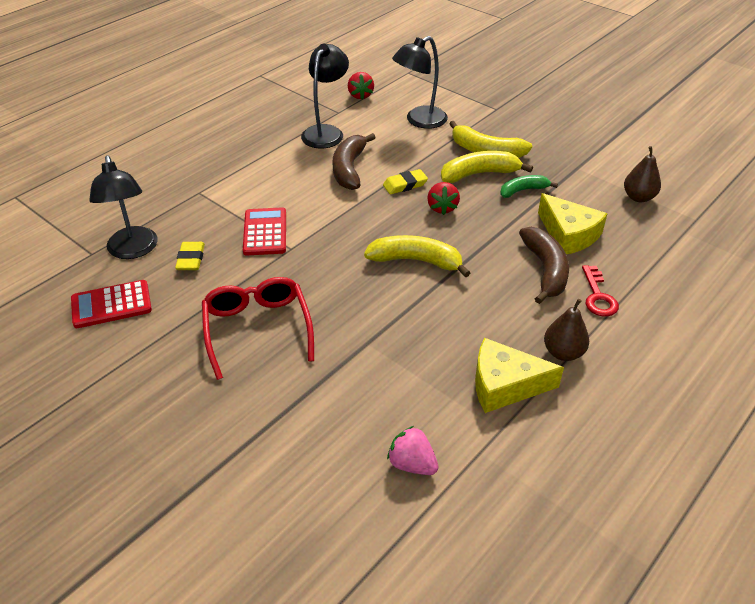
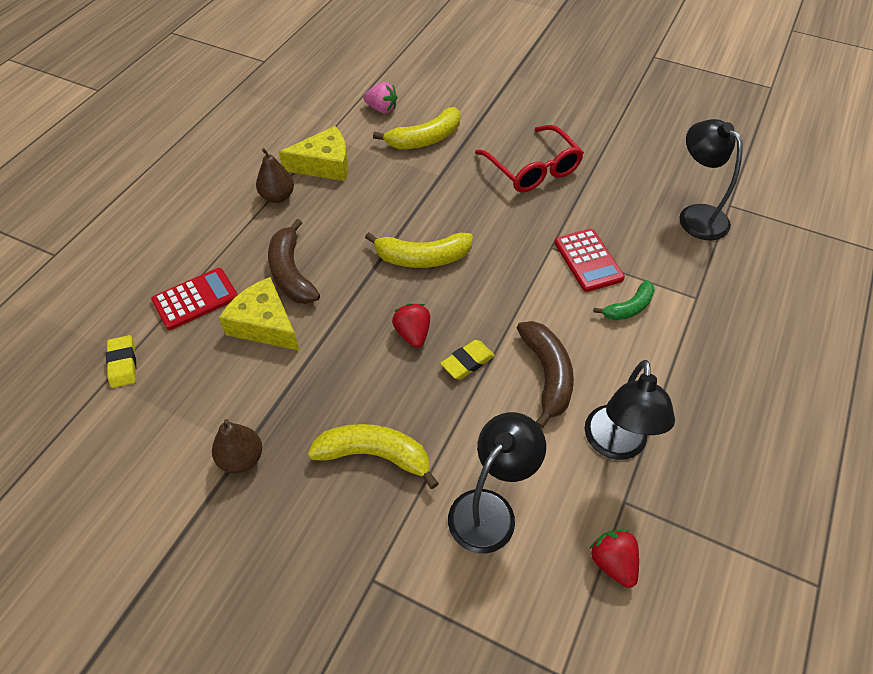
camera: 165 degrees right, 10 degrees up
red calculator [71,280,152,328] -> red calculator moved to [151,268,238,330]
yellow eraser [175,242,205,270] -> yellow eraser moved to [106,335,136,388]
yellow banana [441,151,533,183] -> yellow banana moved to [373,107,461,149]
green banana [500,175,558,198] -> green banana moved to [593,280,655,320]
red key [582,265,619,317] -> none
brown pear [624,146,661,202] -> brown pear moved to [212,419,262,474]

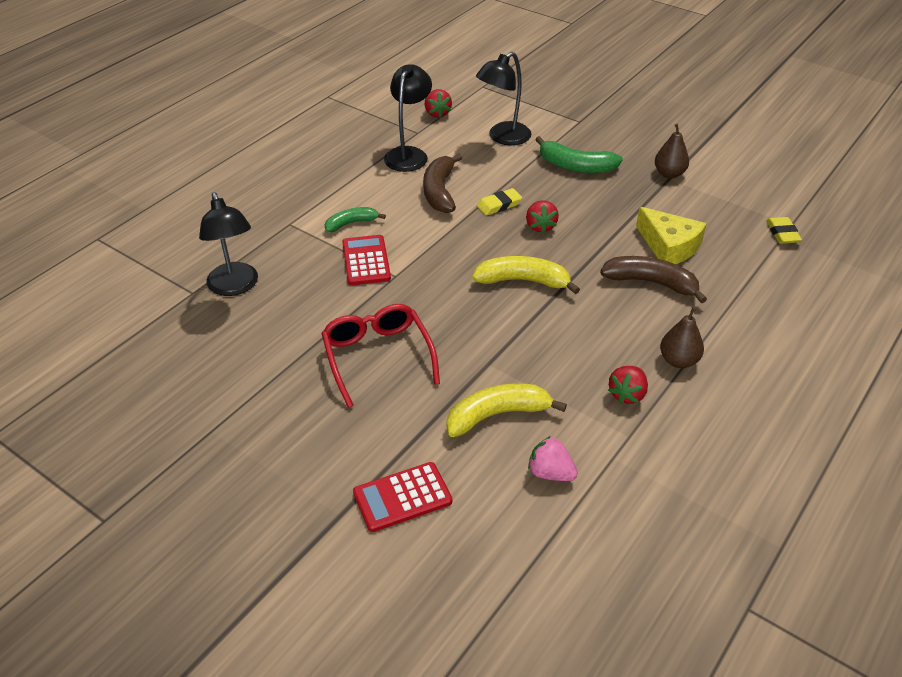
camera: 170 degrees left, 10 degrees down
red calculator [151,268,238,330] -> red calculator moved to [353,462,452,532]
brown banana [268,219,320,304] -> brown banana turned 60 degrees counterclockwise [600,256,707,303]
yellow cheese [279,126,348,181] -> red strawberry [608,366,648,404]
yellow banana [308,424,439,489] -> green banana [535,136,623,173]

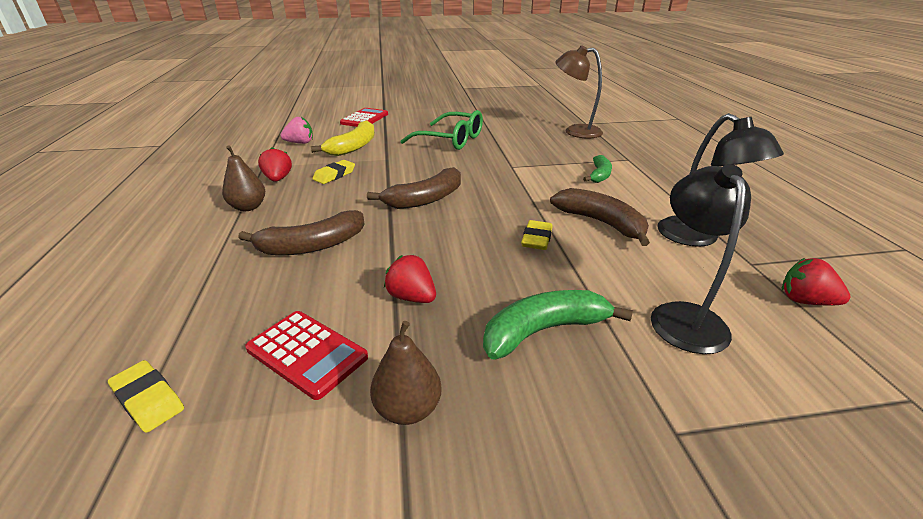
camera: 135 degrees right, 10 degrees down
black lamp [199,192,258,296] -> brown lamp [555,45,603,138]
red glasses [321,304,440,408] -> green glasses [401,110,483,150]
red calculator [342,235,391,285] -> red calculator moved to [245,311,368,400]
yellow banana [472,256,580,294] -> brown banana [367,167,461,209]
red strawberry [526,200,559,233] -> red strawberry moved to [384,255,436,303]
yellow cheese [636,207,707,264] -> none
none -> yellow eraser [312,160,355,184]

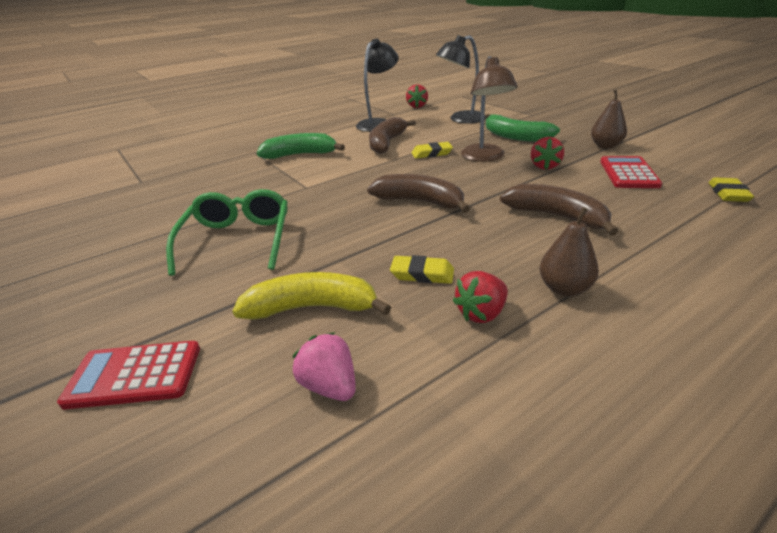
camera: 115 degrees left, 0 degrees up
brown lamp [555,45,603,138] -> brown lamp moved to [461,56,518,162]
green banana [583,155,612,183] -> green banana [257,133,345,159], size x1.58

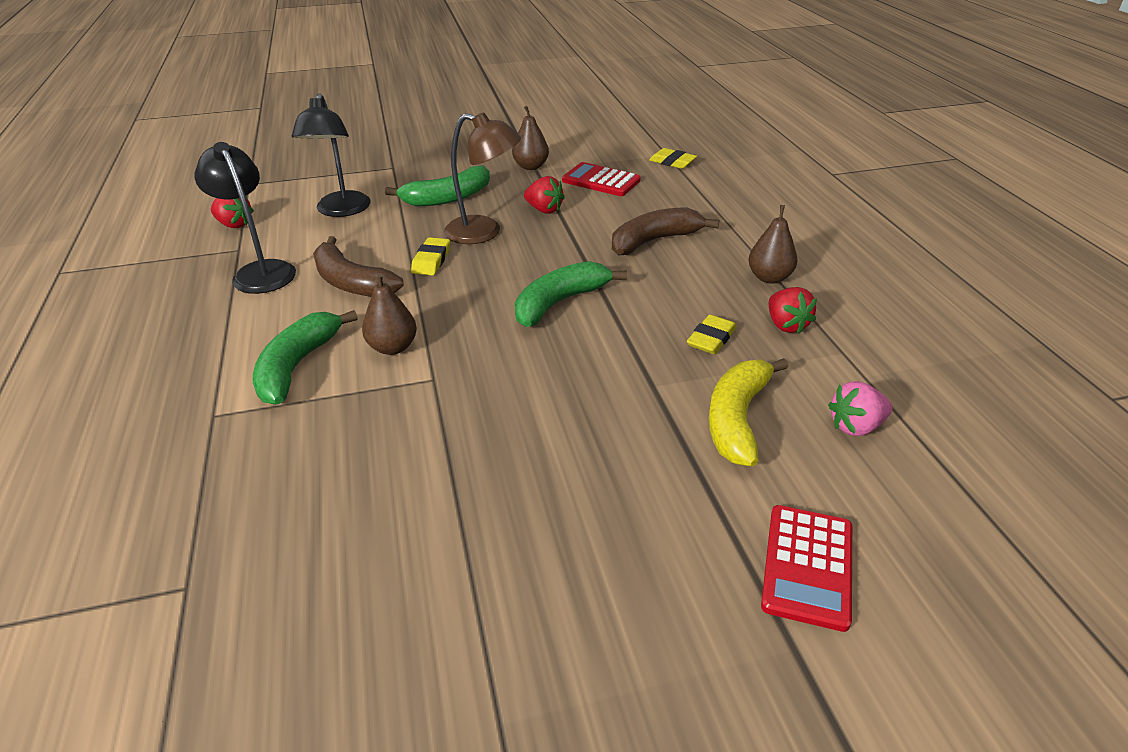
camera: 70 degrees left, 5 degrees up
green glasses [166,189,288,276] -> none
brown banana [367,174,470,213] -> green banana [515,261,627,327]
none -> brown pear [362,273,417,355]

